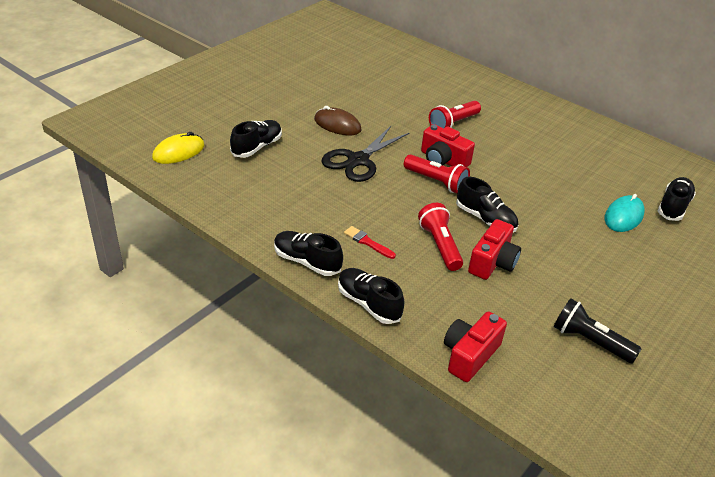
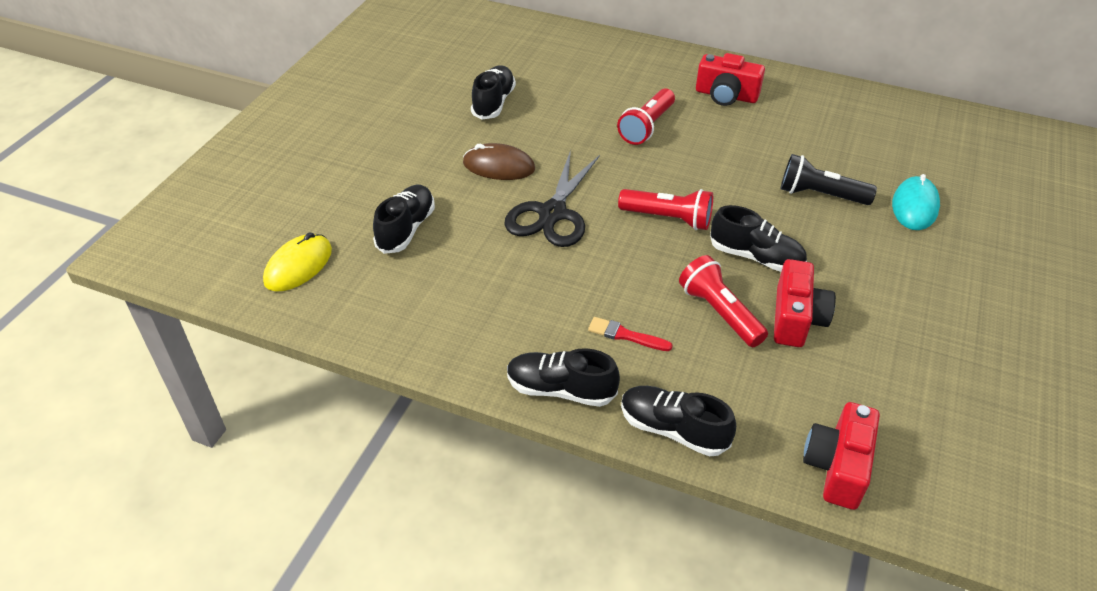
camera: 15 degrees left, 5 degrees up
red camera [421,124,475,167] -> red camera moved to [696,53,765,106]
black flashlight [554,298,641,364] -> black flashlight moved to [781,154,877,205]
black shoe [658,177,696,221] -> black shoe moved to [471,65,516,120]

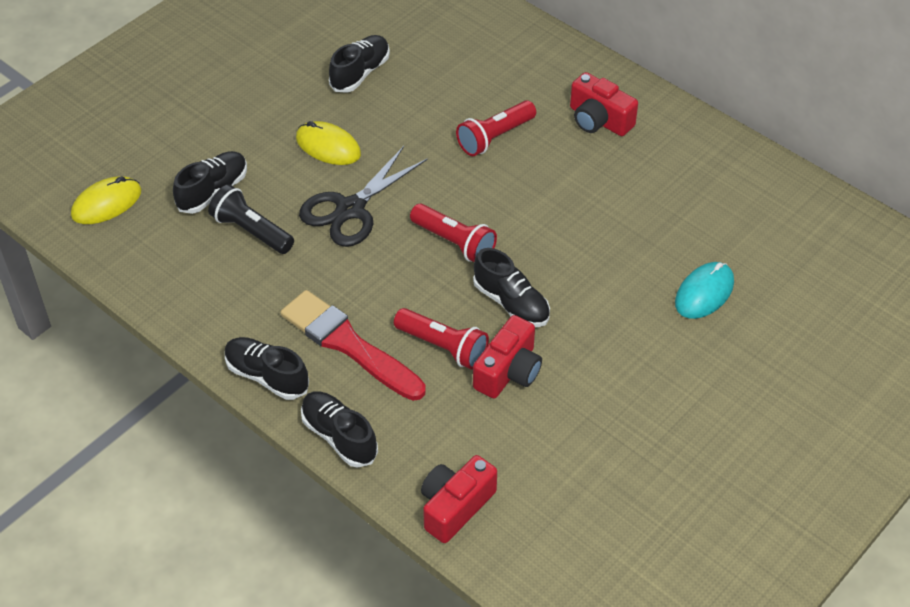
camera: 20 degrees right, 5 degrees up
brown mouse [463,143,535,180] -> yellow mouse [296,121,361,165]
red brush [588,317,673,351] -> red brush [280,290,426,401], size x2.26
red flashlight [679,255,768,347] -> red flashlight turned 135 degrees clockwise [394,308,489,370]
black flashlight [781,154,877,205] -> black flashlight moved to [208,184,294,254]

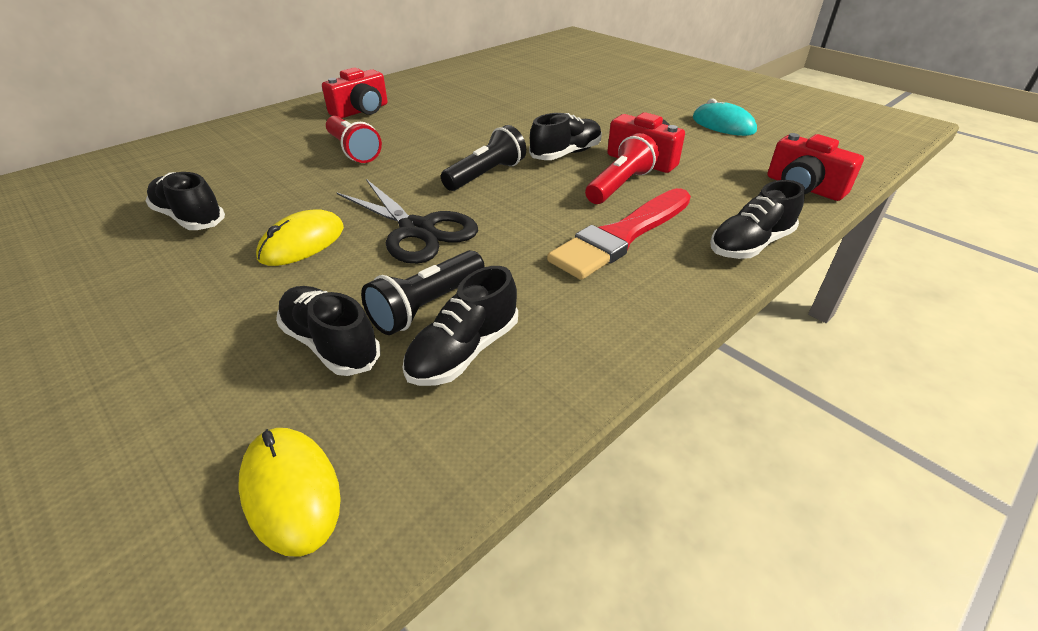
camera: 85 degrees left, 10 degrees down
black shoe [225,337,309,400] -> black shoe moved to [403,266,518,386]
red flashlight [410,204,497,262] -> black flashlight [441,125,526,191]
turquoise mouse [675,262,734,319] -> turquoise mouse moved to [693,99,757,136]

